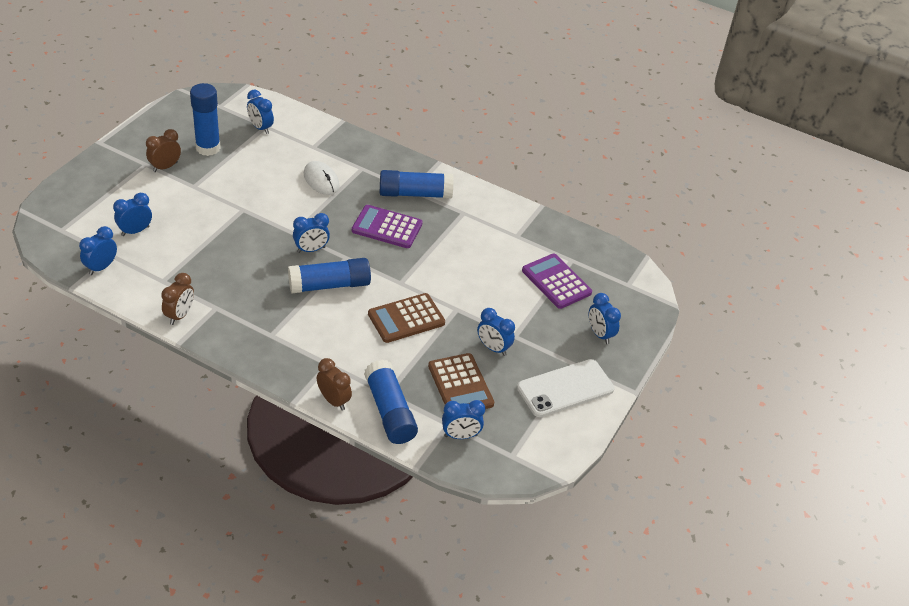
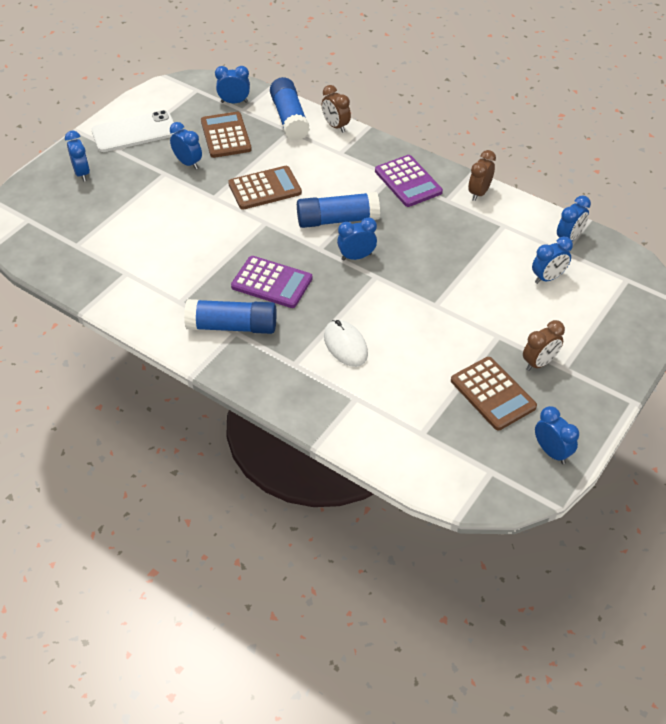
camera: 170 degrees left, 5 degrees up
blue glue stick [190,83,221,156] -> brown calculator [451,357,537,430]
blue clock [247,89,274,134] -> blue clock moved to [535,406,579,464]
purple calculator [522,254,592,309] -> purple calculator moved to [375,155,443,207]

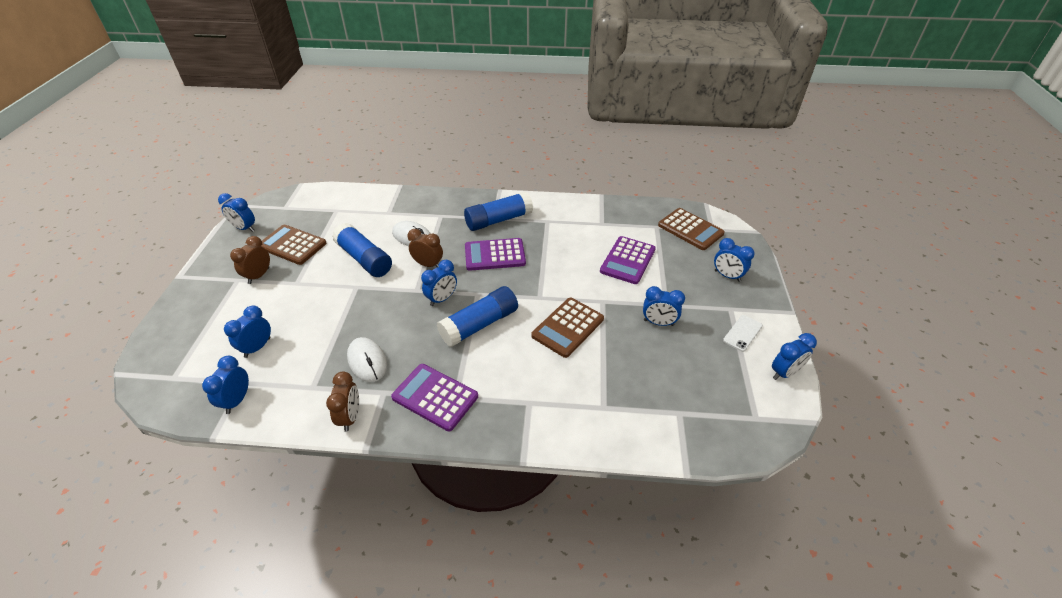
camera: 150 degrees right, 5 degrees down
white phone [91,110,176,152] -> white phone [723,315,763,352], size x0.52
brown calculator [201,112,252,158] -> brown calculator moved to [658,208,725,250]
blue clock [215,66,250,103] -> blue clock moved to [772,333,817,380]
blue glue stick [270,77,310,141] -> blue glue stick moved to [332,223,392,277]
brown clock [322,85,351,133] -> brown clock moved to [408,229,443,267]
none -> white mouse [347,337,387,382]
none -> purple calculator [600,236,656,284]

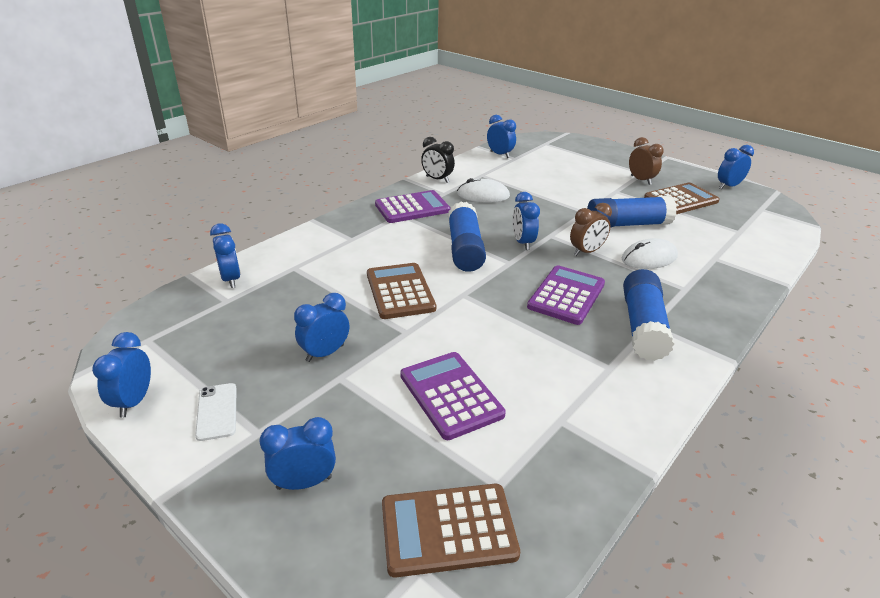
camera: 125 degrees right, 10 degrees down
blue clock [224,306,271,358] -> blue clock moved to [210,223,241,288]
brown clock [326,371,359,432] -> black clock [421,137,455,183]

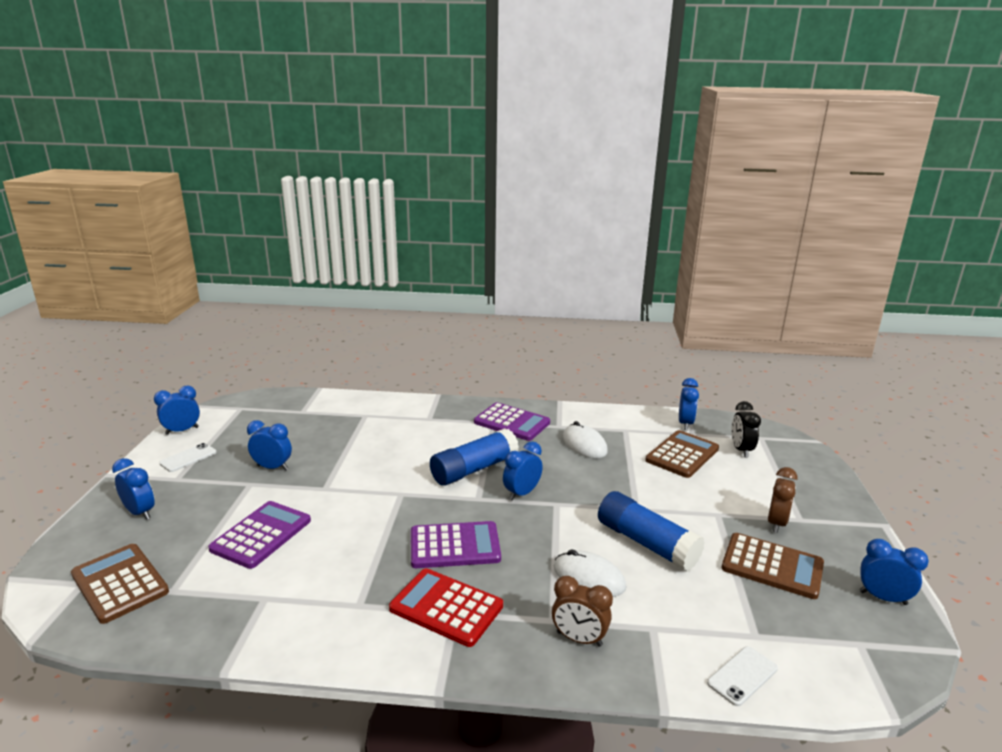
camera: 55 degrees right, 10 degrees down
blue clock [210,223,241,288] -> none
brown calculator [367,263,436,319] -> brown calculator moved to [645,430,719,478]
black clock [421,137,455,183] -> black clock moved to [731,401,761,457]
brown clock [570,203,612,256] -> brown clock moved to [552,576,613,647]
blue glue stick [623,269,674,361] -> red calculator [389,568,503,647]
none -> white phone [707,646,778,706]

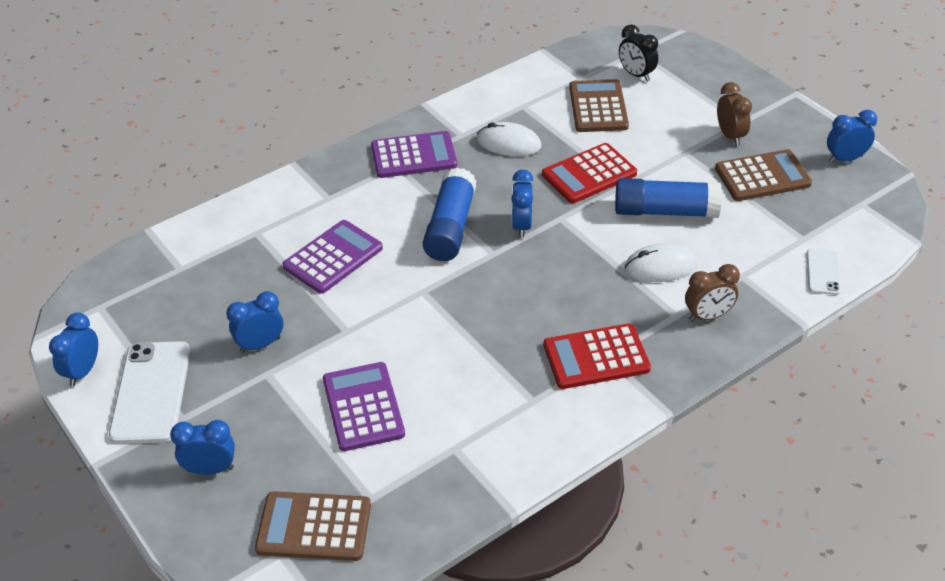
camera: 40 degrees left, 20 degrees up
white phone [159,443,217,472] -> white phone [109,341,191,444], size x1.93
purple calculator [411,521,501,568] -> purple calculator moved to [282,220,383,294]
blue clock [679,378,699,430] -> none
none -> red calculator [542,143,637,203]

